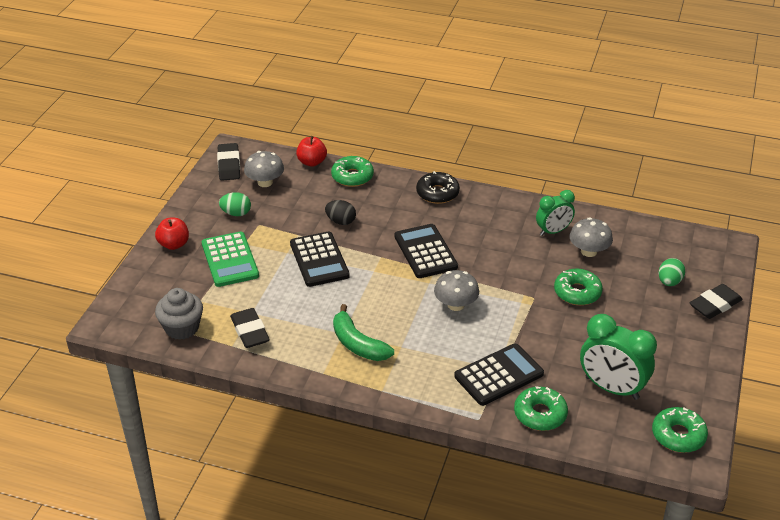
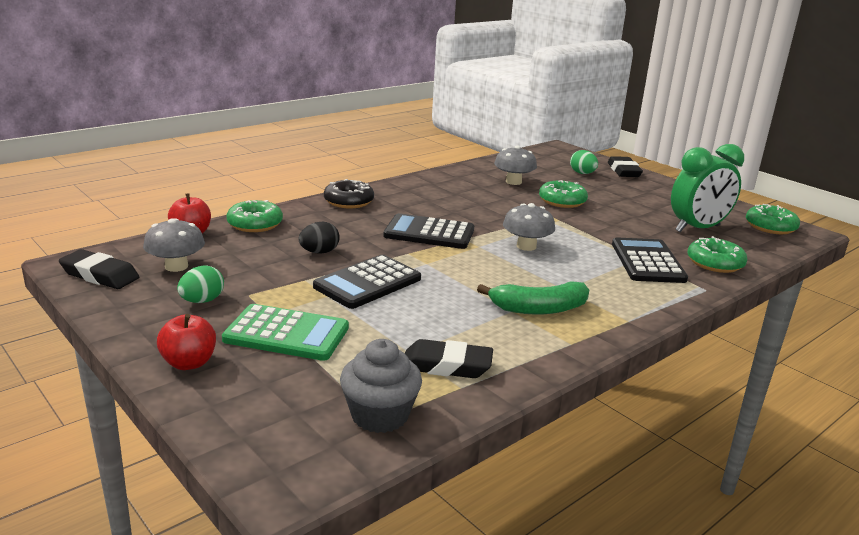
camera: 60 degrees left, 15 degrees down
black calculator [290,231,350,287] -> black calculator turned 120 degrees clockwise [313,255,421,309]
green clock [536,190,575,236] -> none

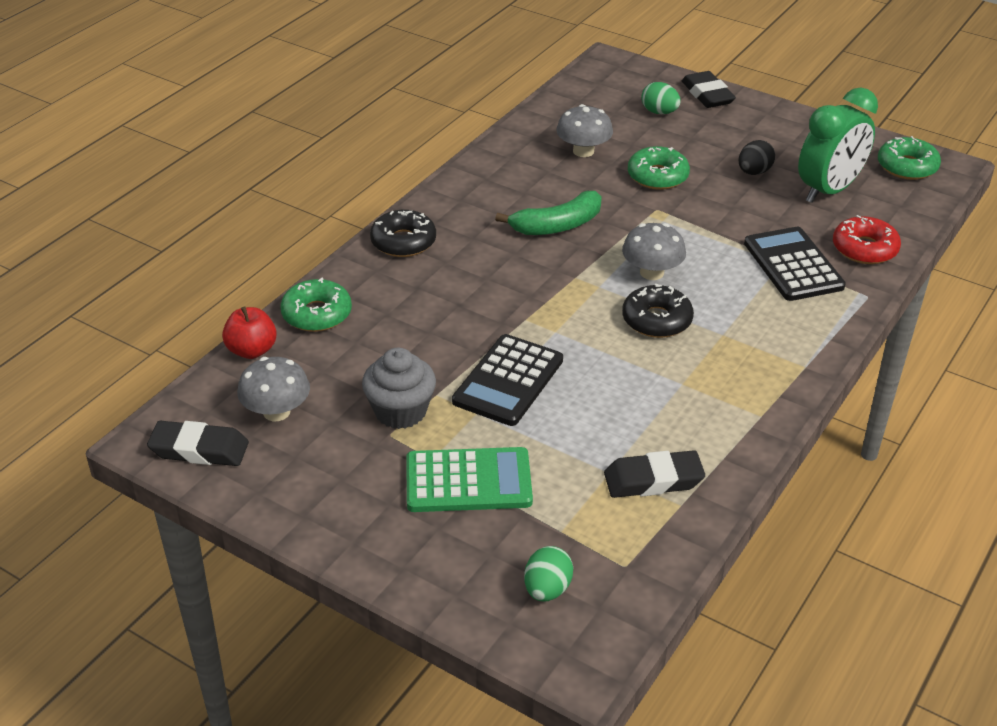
camera: 15 degrees left, 15 degrees up
red apple [157,314,216,370] -> none
green egg [177,266,224,303] -> green egg moved to [524,546,573,601]
black egg [298,222,340,254] -> black egg moved to [738,140,775,175]
grey cupcake [340,339,422,433] -> grey cupcake moved to [362,348,436,429]
black calculator [383,213,474,249] -> none
green banana [477,281,589,315] -> green banana moved to [495,191,602,235]
green donut [687,236,747,273] -> red donut [833,215,901,264]
none -> black donut [622,284,694,338]

